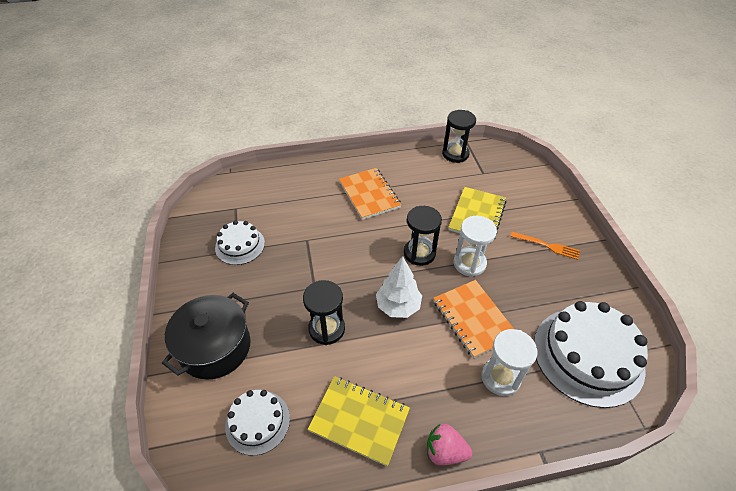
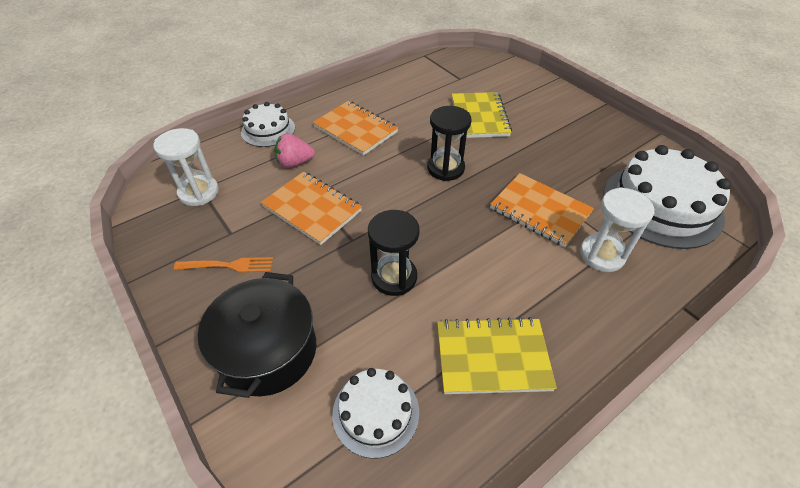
camera: 25 degrees left, 0 degrees up
white cake [215,220,265,265] -> white cake moved to [241,102,295,147]
white tree [376,256,422,318] -> none
pink strawberry [427,424,472,466] -> pink strawberry moved to [274,133,315,168]
black hourglass [442,110,476,163] -> none
white hourglass [454,216,497,277] -> white hourglass moved to [153,128,219,206]
orange fork [510,232,580,260] -> orange fork moved to [174,257,273,273]
none -> orange notebook [261,171,362,245]

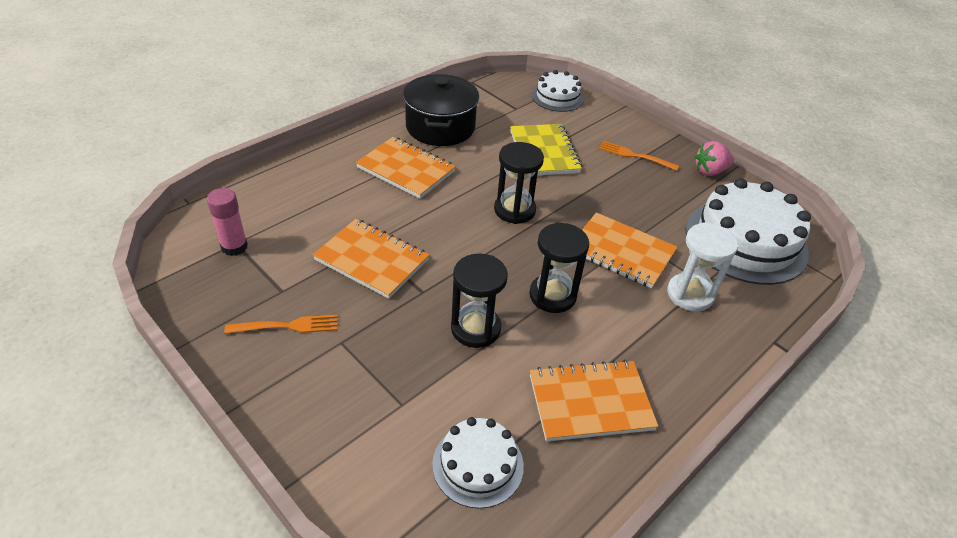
camera: 10 degrees left, 5 degrees down
white hourglass [153,128,219,206] -> pink glue stick [207,188,248,256]
black pot [198,272,316,398] -> black pot moved to [403,74,479,146]
white cake [241,102,295,147] -> white cake moved to [532,70,584,112]
pink strawberry [274,133,315,168] -> pink strawberry moved to [695,141,734,176]
yellow notebook [437,317,557,394] -> orange notebook [530,359,658,442]
none -> black hourglass [529,223,589,313]
none -> orange fork [599,141,679,171]

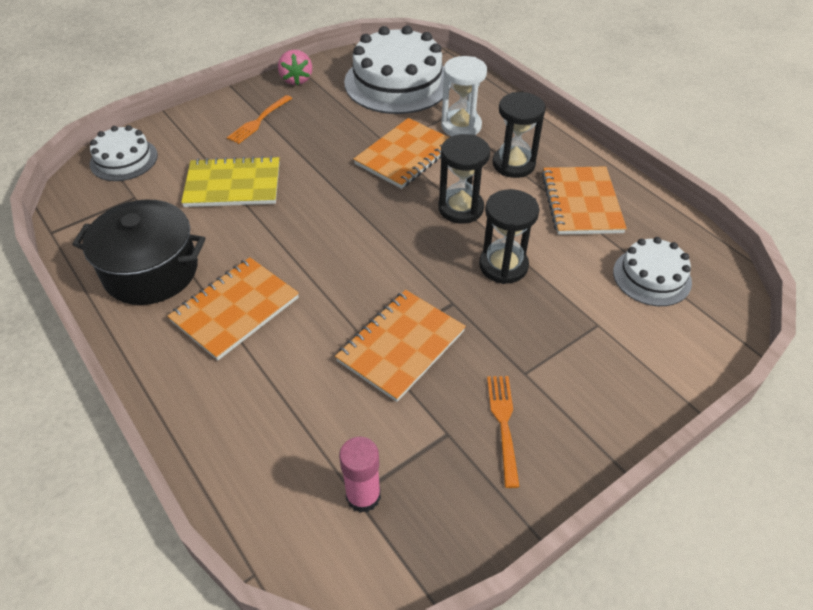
camera: 80 degrees left, 5 degrees up
black hourglass [494,142,544,224] -> black hourglass moved to [493,92,546,178]

